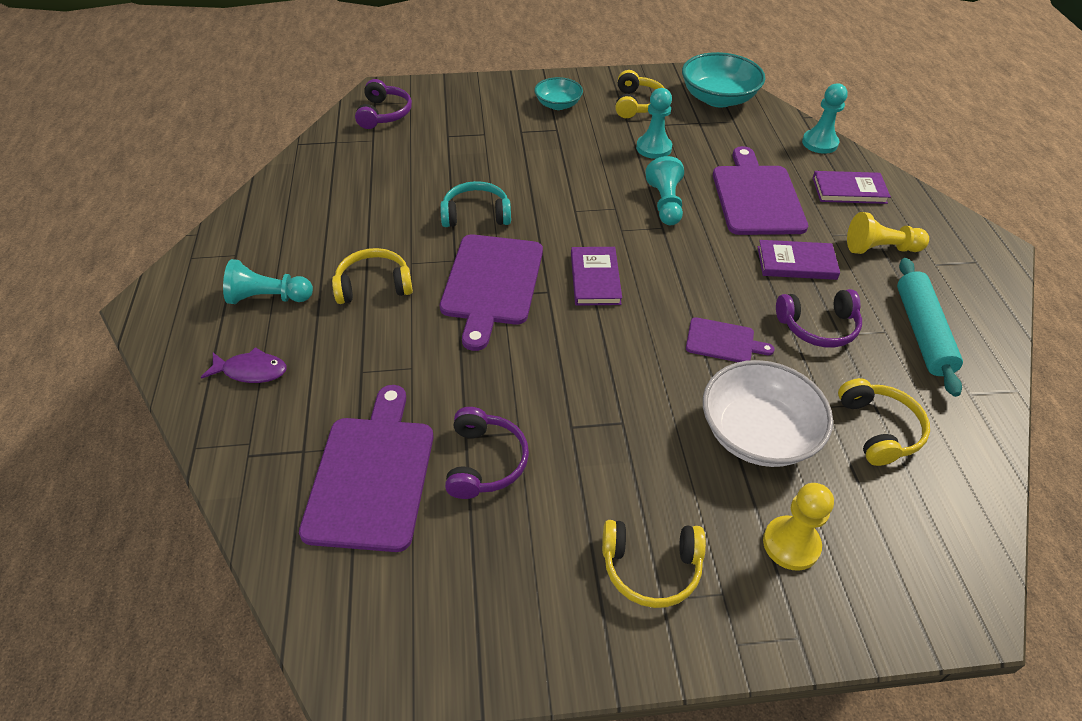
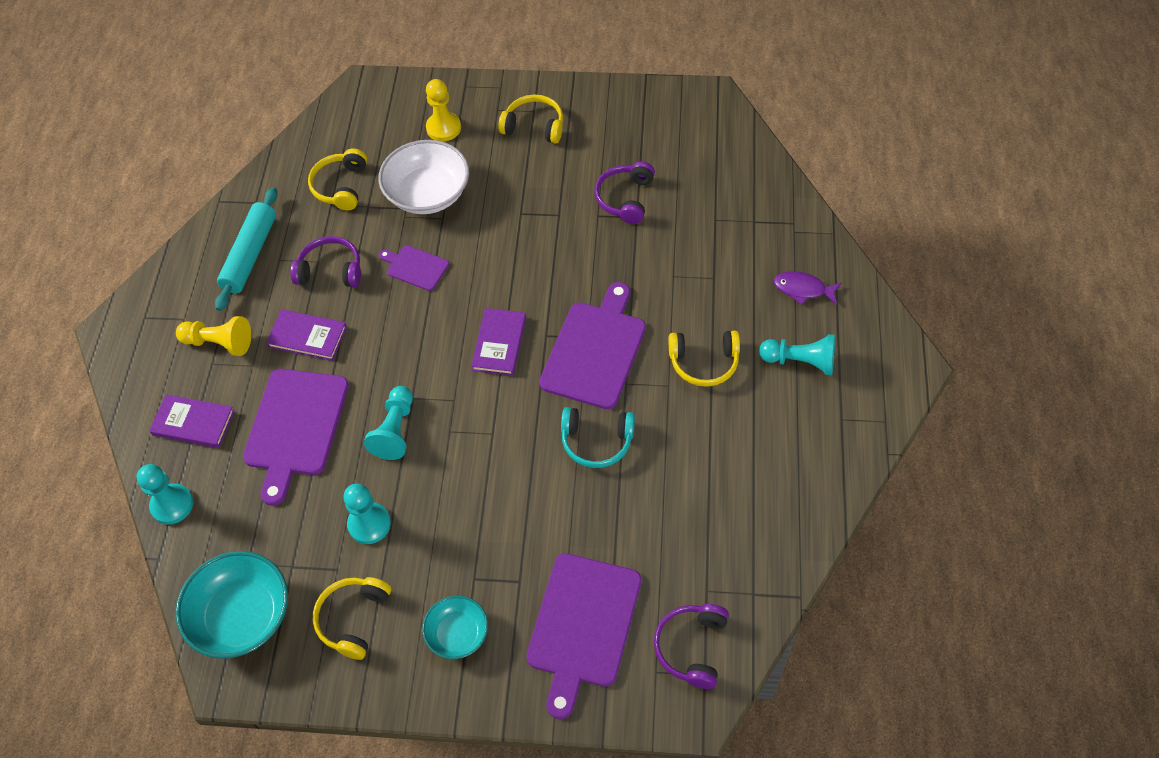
camera: 165 degrees left, 10 degrees up
purple cutting board [299,385,433,552] -> purple cutting board moved to [526,553,641,719]

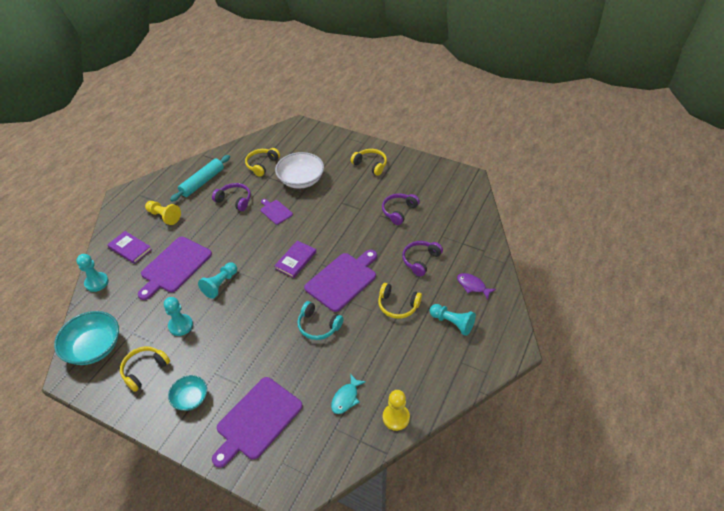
camera: 20 degrees right, 10 degrees down
purple book [266,309,347,361] -> none
yellow pawn [426,79,461,141] -> yellow pawn moved to [383,390,410,431]
purple headphones [654,604,729,689] -> purple headphones moved to [402,241,443,277]
none -> turquoise fish [331,374,366,414]

